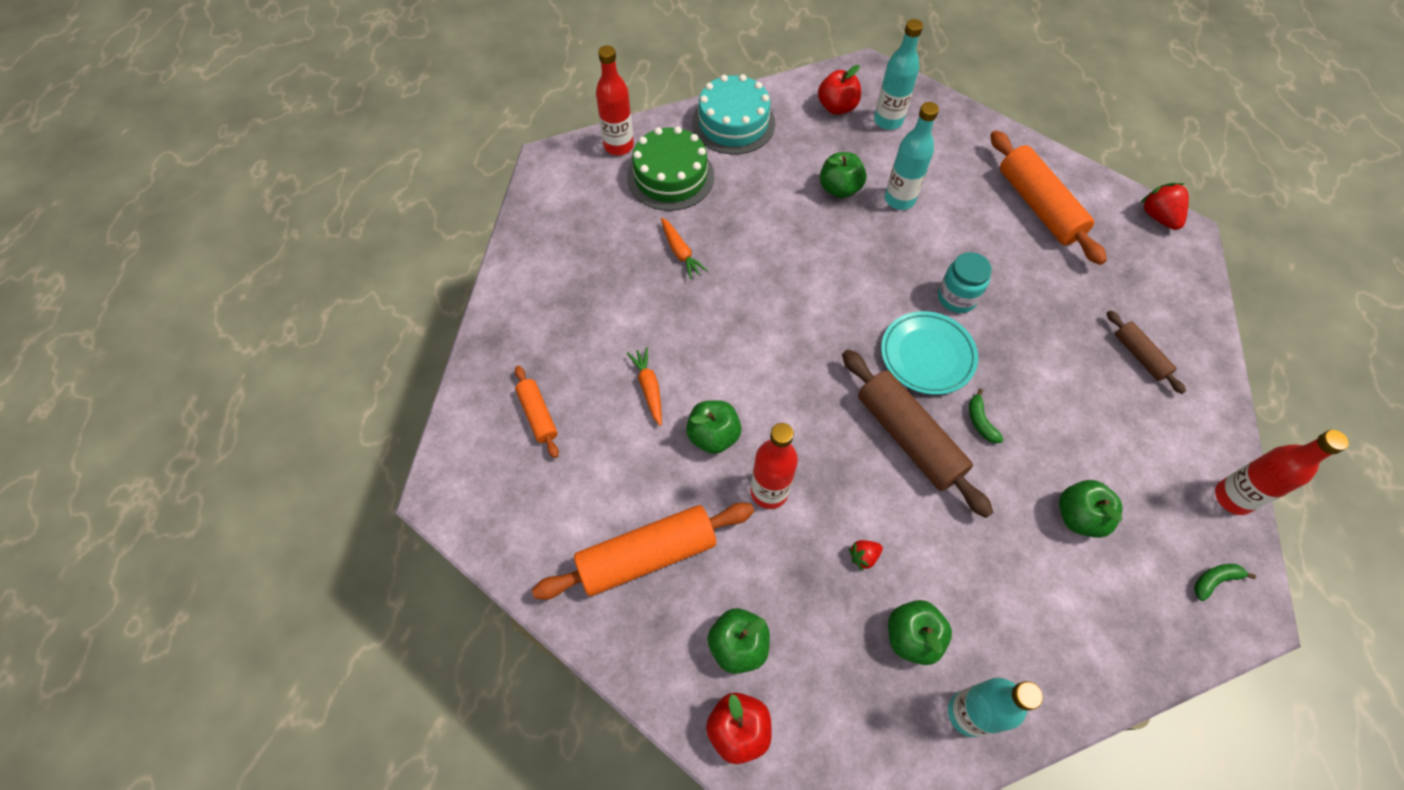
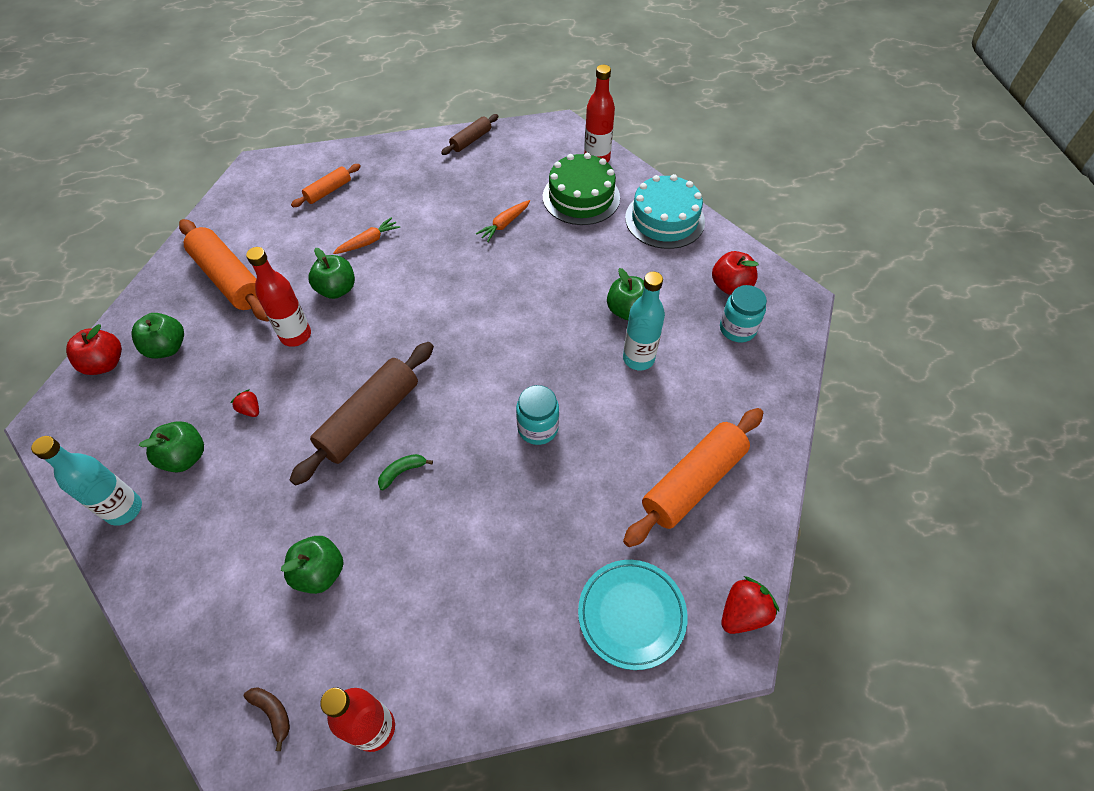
camera: 70 degrees right, 5 degrees down
turquoise bottle [874,19,923,130] -> turquoise jar [720,285,767,342]
turquoise plate [881,311,978,395] -> turquoise plate moved to [578,560,688,670]
brown rolling pin [1107,310,1186,394] -> brown rolling pin moved to [441,114,499,155]
green banana [1194,564,1256,601] -> brown banana [244,687,290,751]

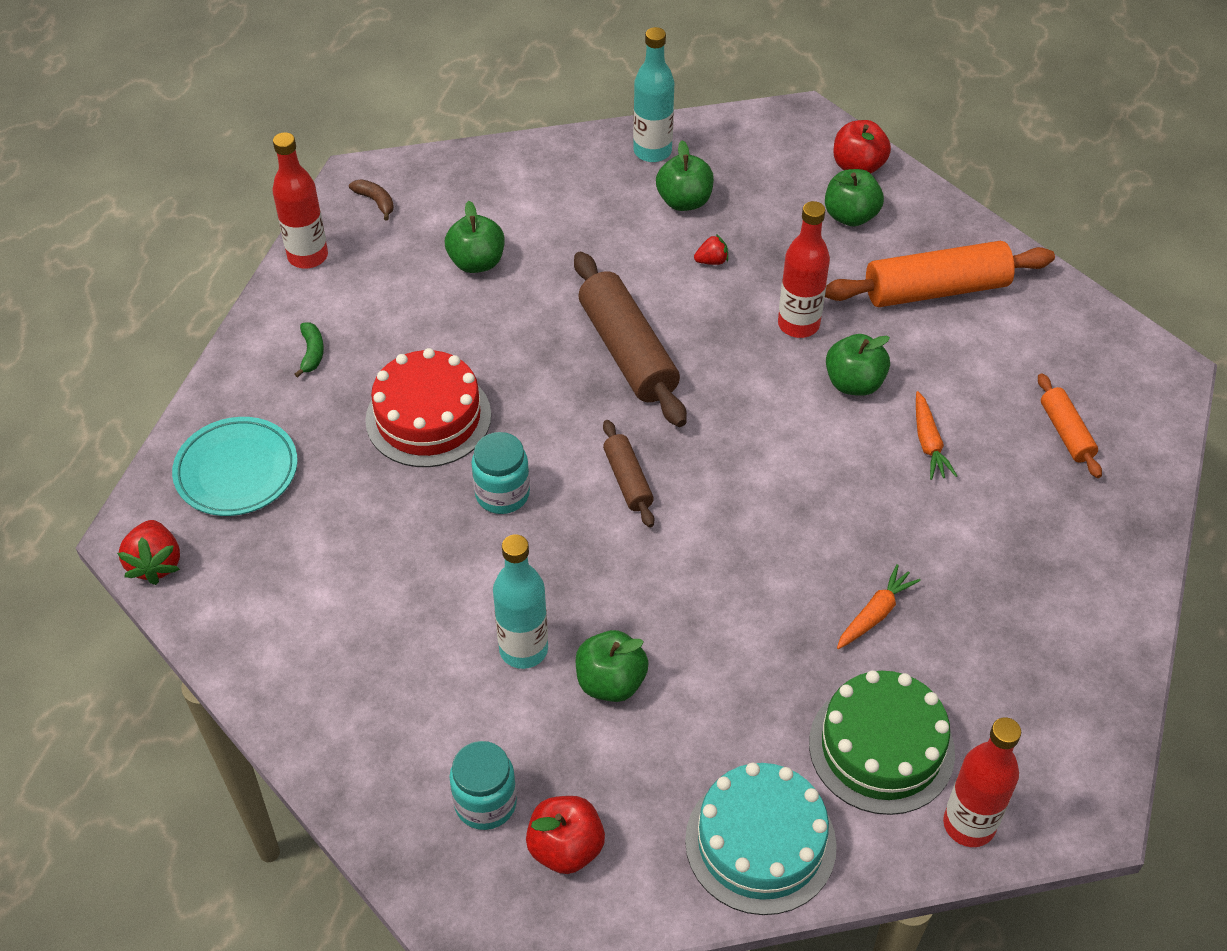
camera: 120 degrees right, 5 degrees down
brown banana [244,687,290,751] -> brown banana turned 120 degrees counterclockwise [349,179,394,221]
green banana [378,454,433,490] -> green banana moved to [294,322,324,378]
brown rolling pin [441,114,499,155] -> brown rolling pin moved to [603,420,654,528]
orange carrot [476,200,530,242] -> orange carrot turned 60 degrees clockwise [837,564,921,649]
orange rolling pin [623,408,763,547] -> none
none -> red cake [365,348,491,467]

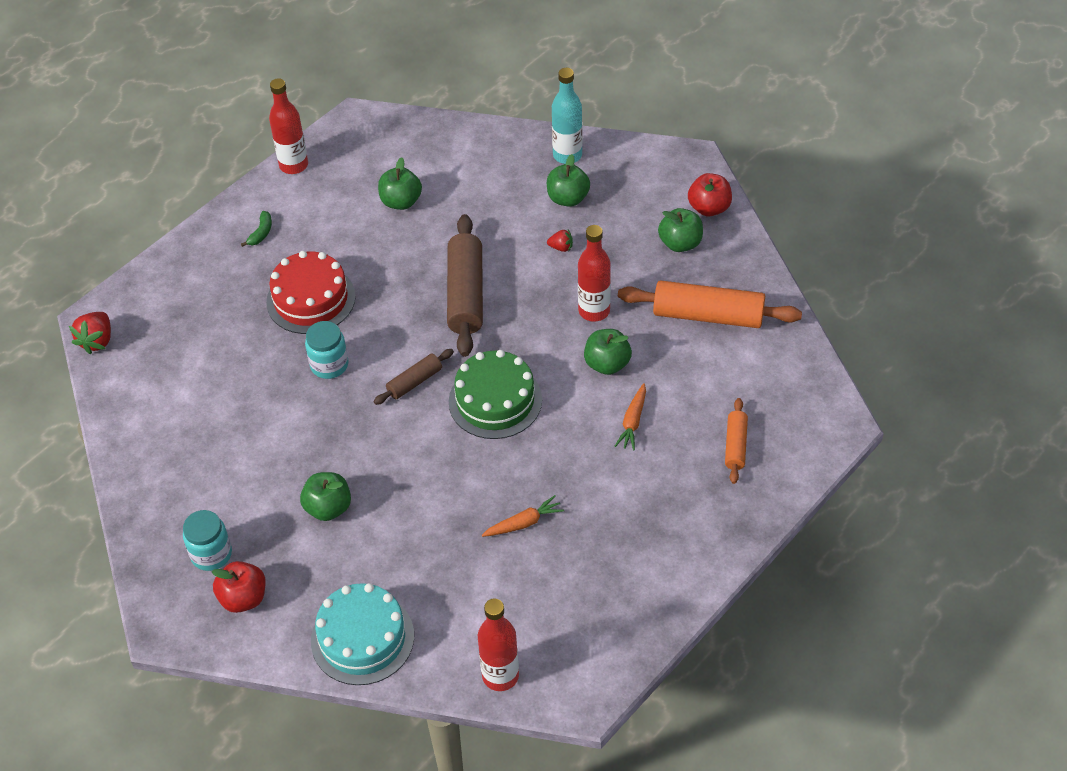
camera: 25 degrees right, 0 degrees up
turquoise plate [172,417,298,516] -> none
brown banana [349,179,394,221] -> none
turquoise bottle [493,534,548,669] -> none
brown rolling pin [603,420,654,528] -> brown rolling pin turned 45 degrees clockwise [374,349,454,405]
green cake [809,670,955,815] -> green cake moved to [449,350,542,439]

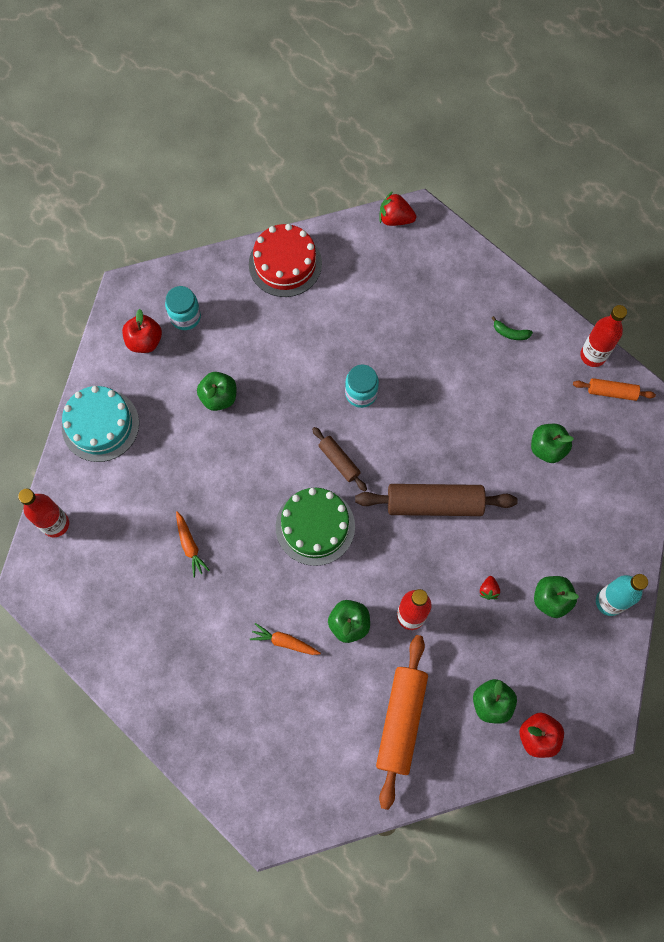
camera: 90 degrees right, 20 degrees up
red cake [266,251,356,334] -> red cake moved to [249,224,322,297]
orange rolling pin [725,398,748,484] -> orange rolling pin moved to [573,378,656,401]

